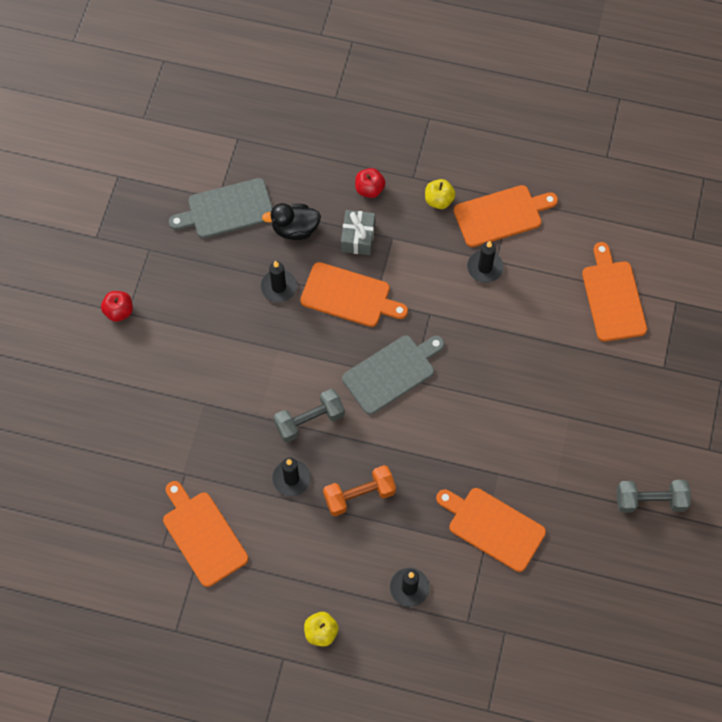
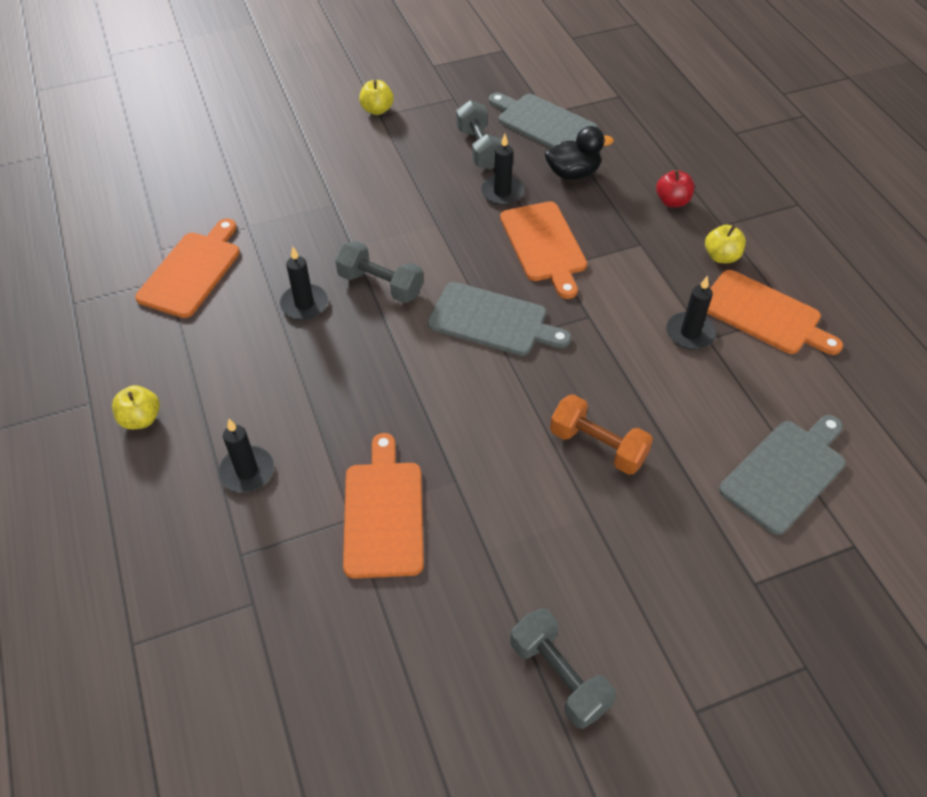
camera: 55 degrees right, 15 degrees down
red apple [101,291,133,322] -> yellow apple [359,80,394,115]
black duck [262,203,321,240] -> black duck turned 120 degrees clockwise [545,126,614,180]
orange dumbbell [323,465,396,516] -> orange dumbbell moved to [550,394,653,475]
grey gift [341,210,375,255] -> none
orange cutting board [582,242,647,342] -> grey cutting board [719,415,845,535]
none -> grey dumbbell [456,100,502,170]

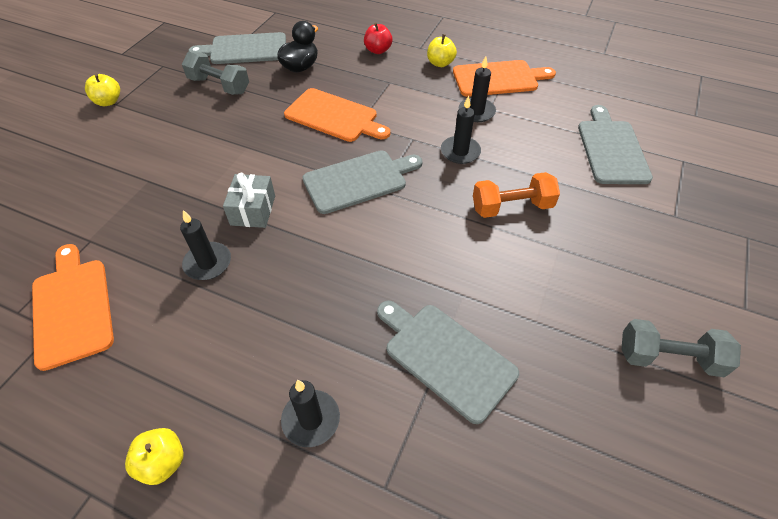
camera: 45 degrees left, 0 degrees up
grey dumbbell [335,241,423,303] -> grey gift [223,173,275,228]
orange cutting board [343,433,424,579] -> grey cutting board [377,301,519,424]
black candle [481,134,524,205] -> black candle moved to [441,96,481,164]

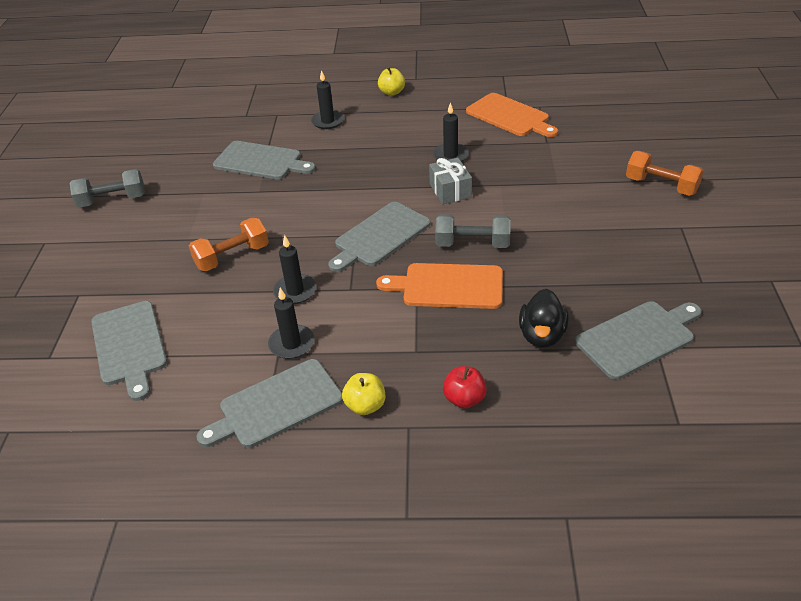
camera: 160 degrees right, 10 degrees down
yellow apple [85,74,120,106] -> none
grey dumbbell [182,51,249,95] -> grey dumbbell moved to [435,214,511,248]
orange cutting board [453,60,556,97] -> grey cutting board [196,359,343,448]
none -> orange dumbbell [626,151,704,196]

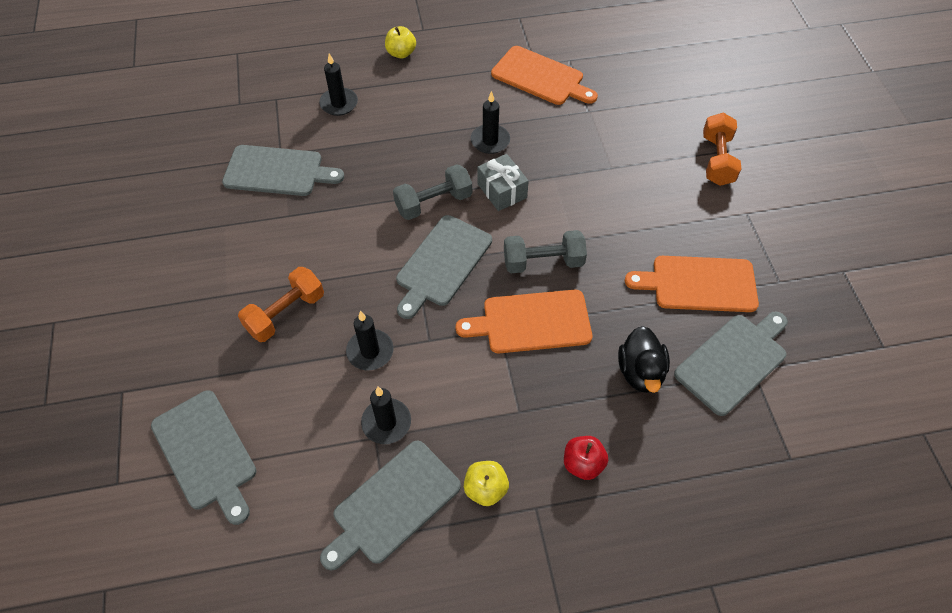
camera: 15 degrees left, 15 degrees up
grey dumbbell [70,169,145,208] -> grey dumbbell moved to [393,164,472,220]
orange dumbbell [626,151,704,196] -> orange dumbbell turned 75 degrees clockwise [703,113,741,186]
none -> orange cutting board [625,256,759,312]

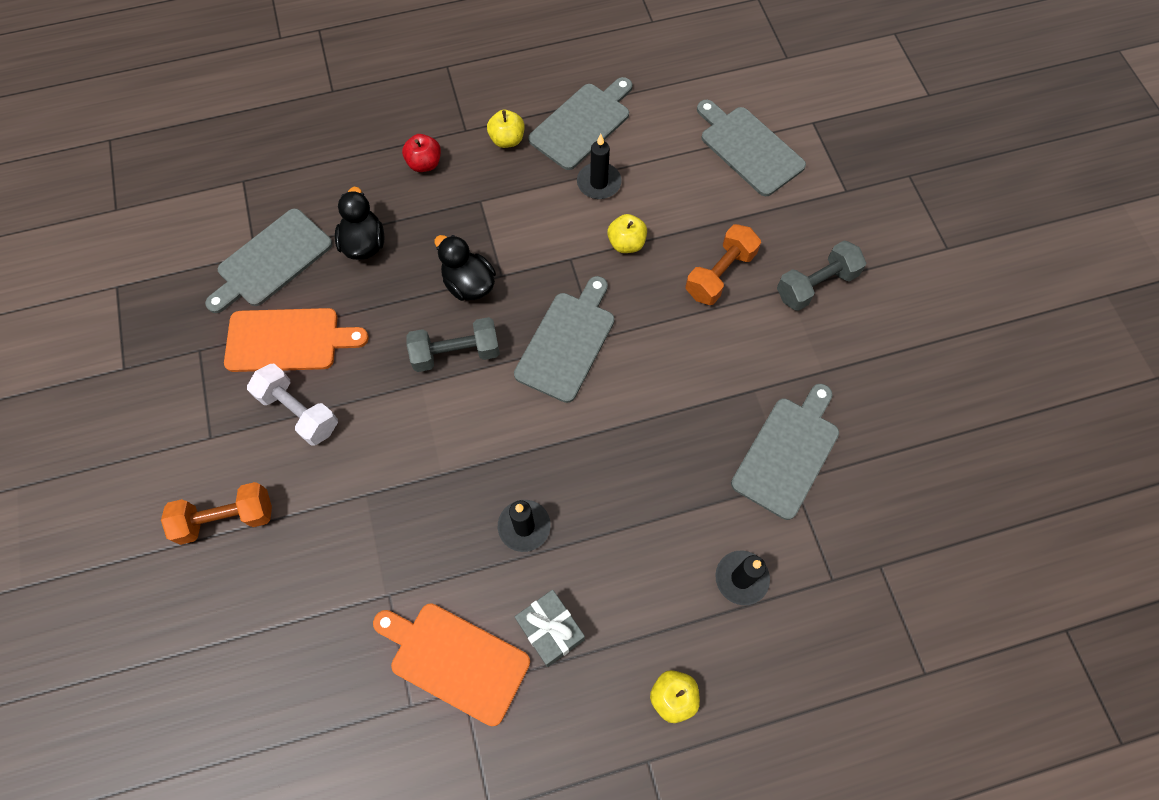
camera: 175 degrees right, 10 degrees up
grey cutting board [222,145,344,196] -> grey cutting board turned 120 degrees clockwise [731,384,839,520]
black candle [346,311,393,370] -> yellow apple [607,214,647,253]
grey dumbbell [393,164,472,220] -> grey dumbbell moved to [777,240,866,311]
orange cutting board [456,290,592,353] -> black duck [434,235,496,301]
grey gift [477,154,529,211] -> grey gift moved to [515,590,585,667]
orange dumbbell [703,113,741,186] -> orange dumbbell turned 75 degrees clockwise [161,482,272,545]
none -> white dumbbell [247,364,338,446]

